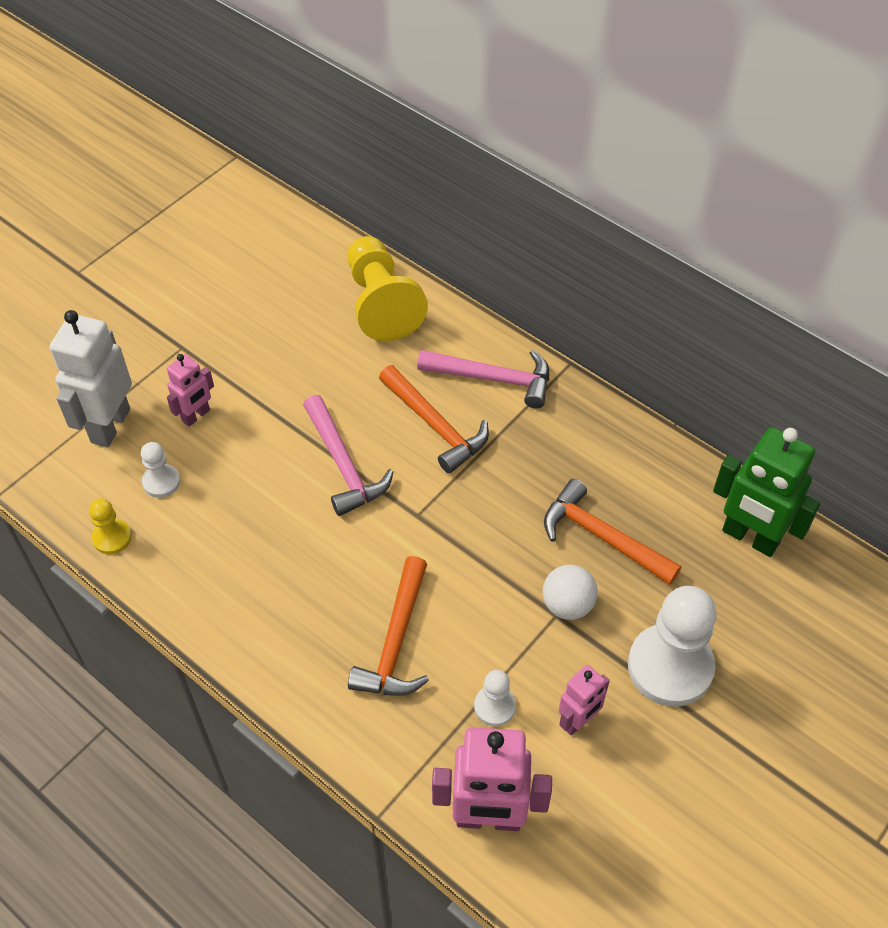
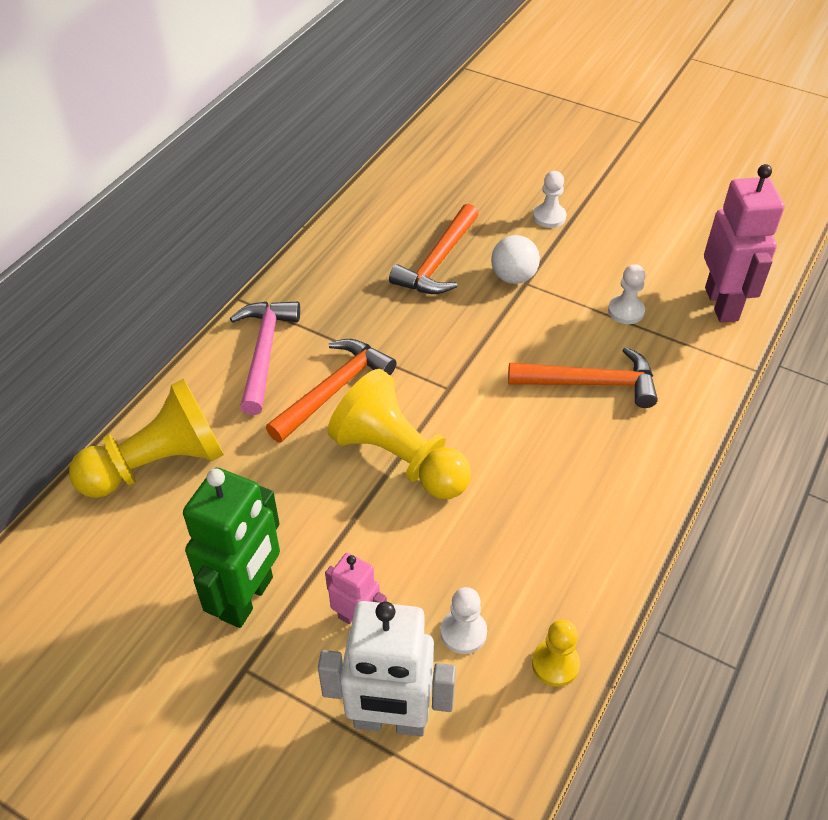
camera: 100 degrees left, 5 degrees down
pink hammer [303,395,394,516] -> yellow pawn [327,369,471,499]
pink robot [558,665,610,735] -> none
white pawn [628,586,717,707] -> white pawn [533,171,566,228], size x0.48
green robot [713,427,820,557] -> green robot moved to [183,467,280,628]

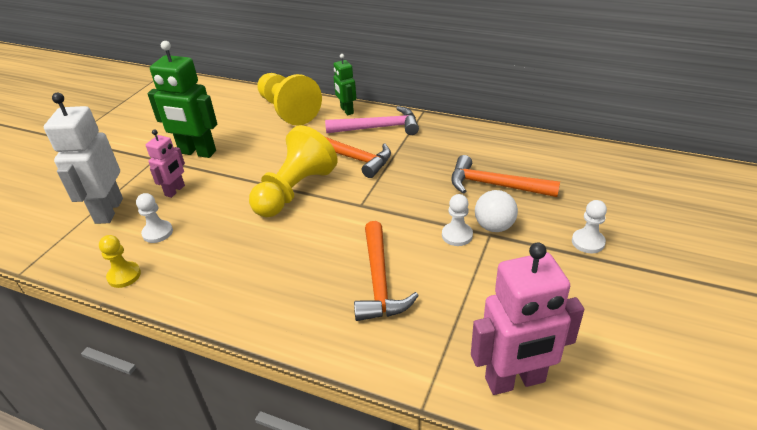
camera: 85 degrees right, 10 degrees down
white pawn [608,264,645,324] -> white pawn moved to [442,194,473,246]
none -> green robot [333,54,356,115]

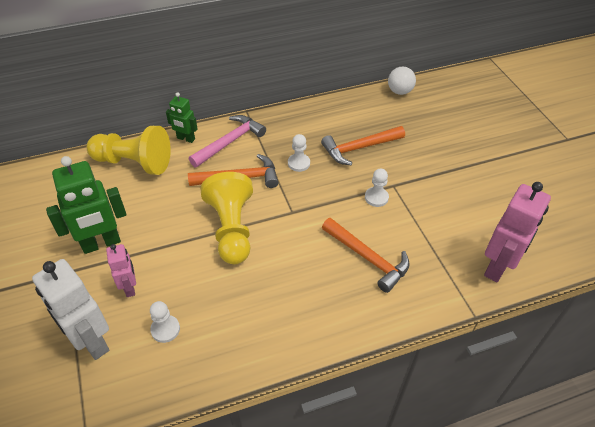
camera: 45 degrees left, 10 degrees up
yellow pawn [99,235,141,288] -> none
white ball [475,190,518,232] -> white ball moved to [388,66,416,95]
white pawn [572,200,607,253] -> white pawn moved to [288,134,310,172]

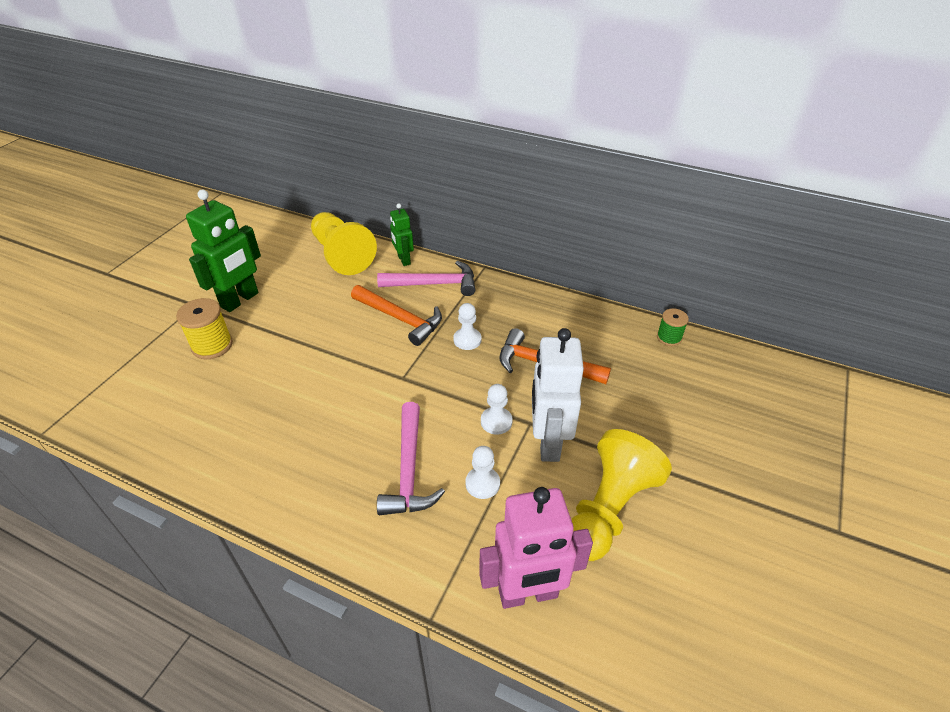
camera: 45 degrees right, 5 degrees down
white robot [32,259,109,360] -> white robot moved to [532,328,584,462]
green robot [46,156,126,254] -> green robot turned 75 degrees counterclockwise [186,189,261,312]
pink robot [106,244,136,297] -> yellow spool [176,298,233,359]
white pawn [150,301,180,343] -> white pawn moved to [465,446,500,499]
yellow pawn [200,172,253,264] -> yellow pawn moved to [571,429,672,561]
orange hammer [322,218,410,293] -> pink hammer [377,402,445,515]
white ball [388,66,416,95] -> green spool [657,308,689,346]

